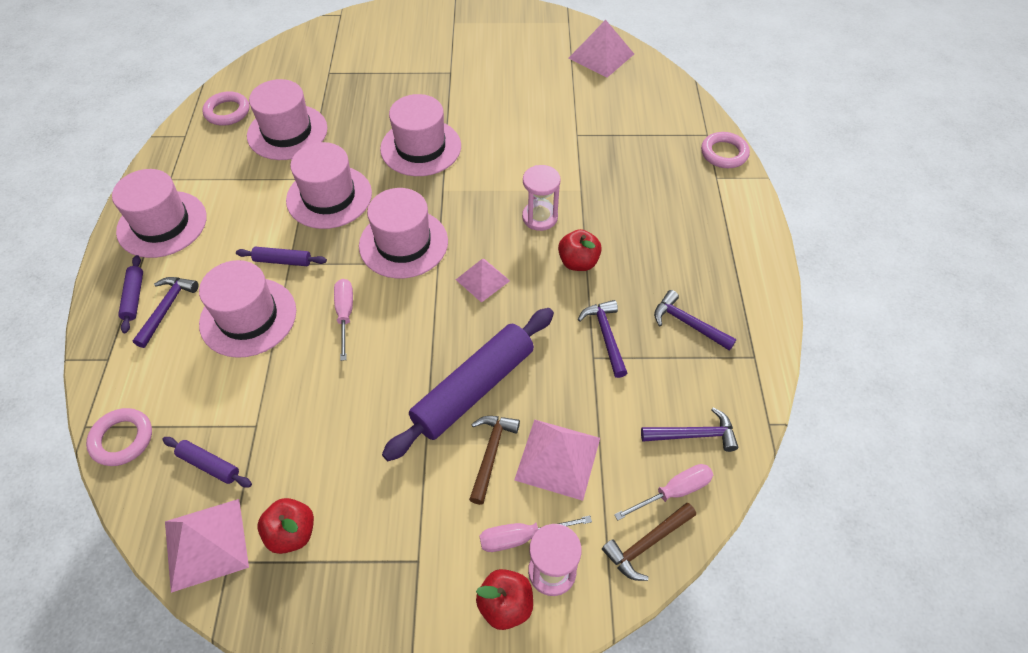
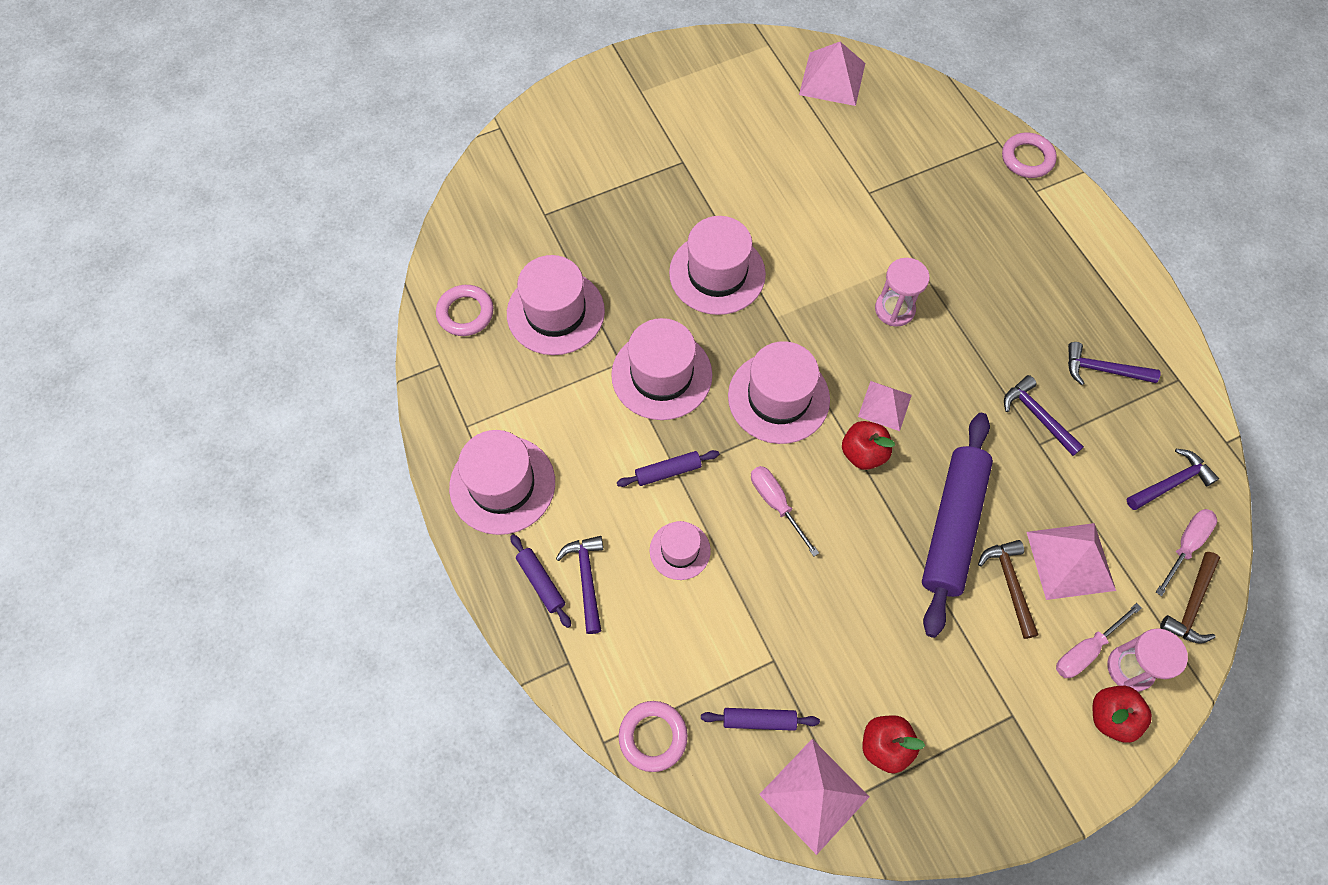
camera: 25 degrees left, 10 degrees up
pink hat [199,260,296,358] -> pink hat [650,521,711,580], size x0.56
red apple [558,229,602,271] -> red apple moved to [842,421,895,470]

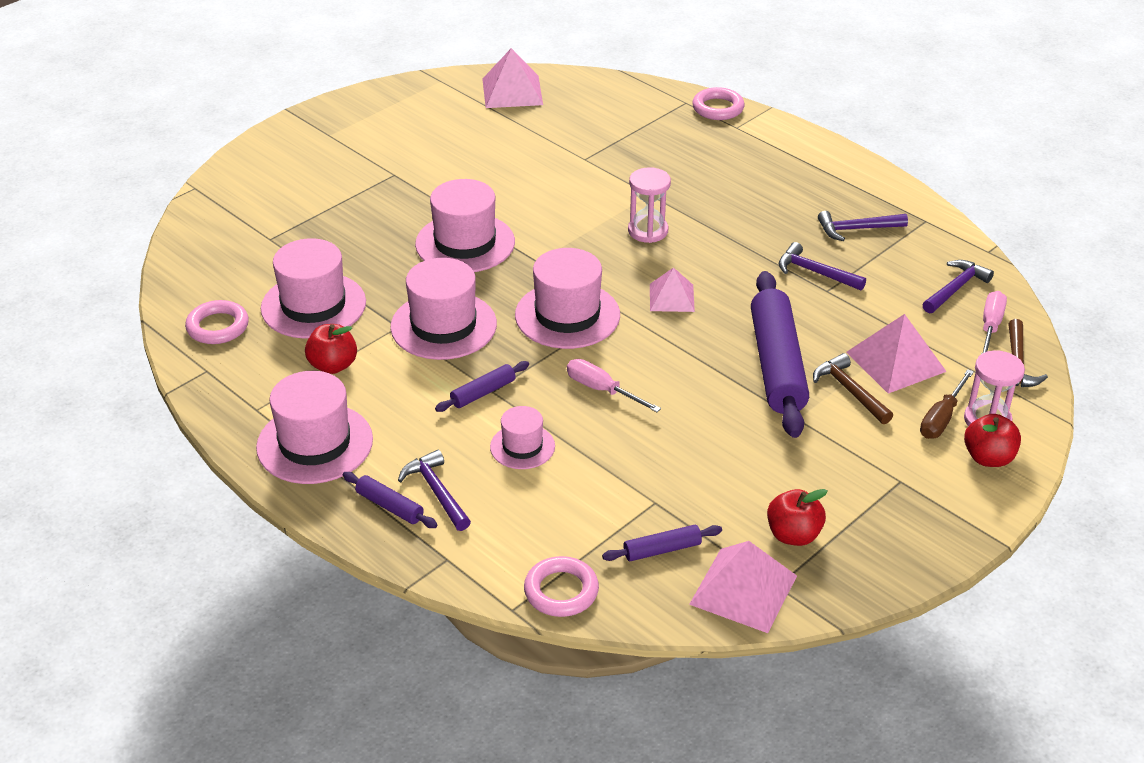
camera: 20 degrees left, 25 degrees down
red apple [842,421,895,470] -> red apple moved to [305,324,357,374]
pink screwdriver [1056,603,1142,678] -> brown screwdriver [920,369,974,439]

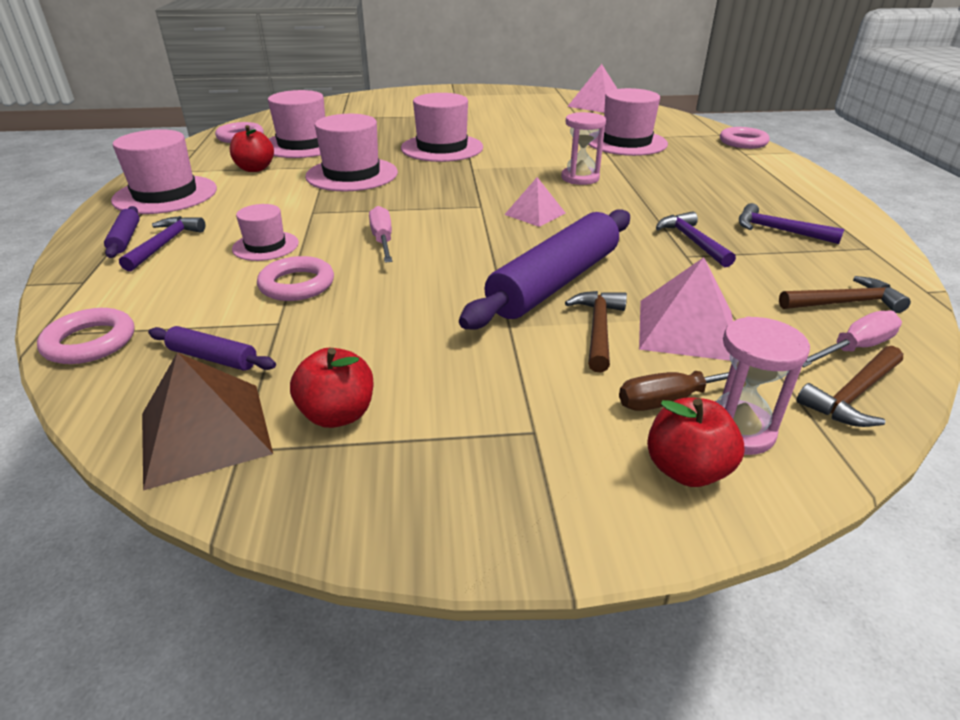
camera: 40 degrees right, 5 degrees down
purple rolling pin [435,361,529,412] -> none
pink hat [515,248,620,349] -> pink hat moved to [588,88,668,156]
pink pyramid [689,541,797,633] -> brown pyramid [142,352,273,490]
purple hammer [922,260,994,314] -> brown hammer [779,276,911,313]
none -> pink ring [257,256,334,301]

